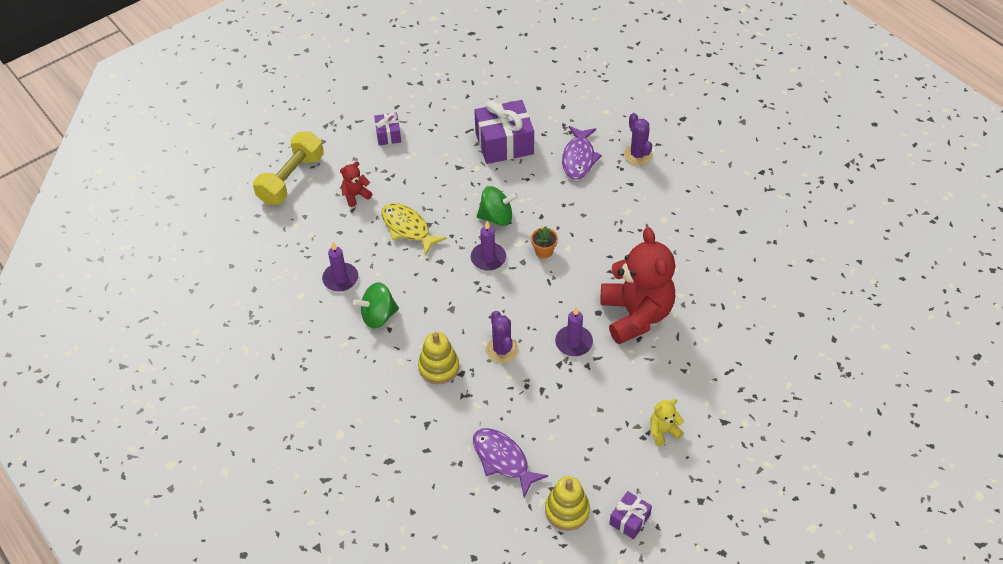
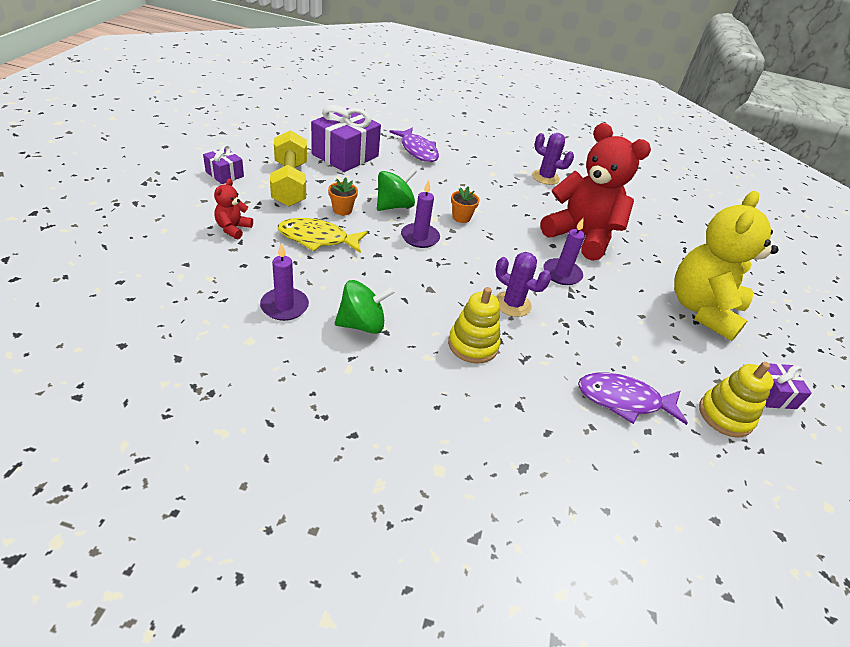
camera: 45 degrees left, 10 degrees down
yellow dumbbell [253,131,324,205] -> yellow dumbbell moved to [270,130,307,206]
green spinning top [353,282,399,329] -> green spinning top turned 135 degrees counterclockwise [335,280,395,334]
purple cactus [624,113,653,165] -> purple cactus moved to [532,133,574,185]
yellow teddy bear [650,399,684,446] -> yellow teddy bear [674,191,778,341], size x2.40
none -> orange flower pot [328,178,358,215]

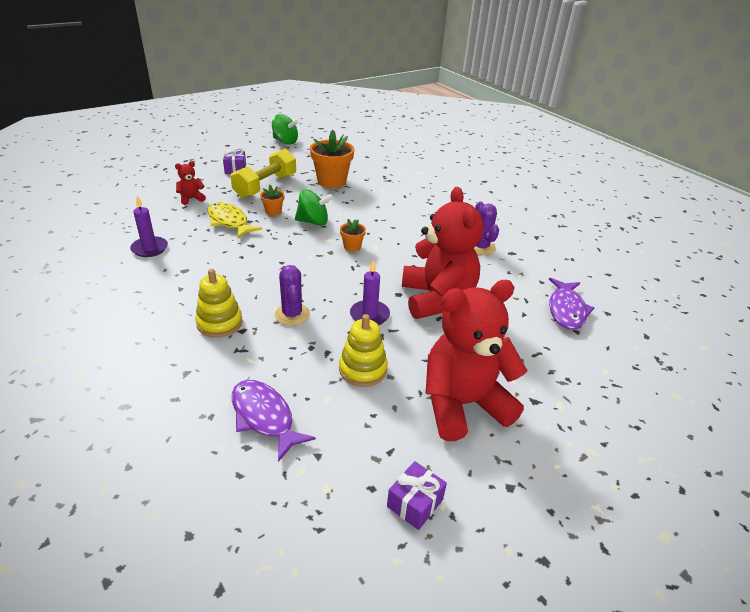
camera: 45 degrees right, 5 degrees down
purple gift [311,105,381,172] -> orange flower pot [310,130,354,188]
green spinning top [335,280,395,334] -> green spinning top moved to [272,114,298,145]
purple fish [389,128,439,162] -> purple fish moved to [549,278,594,330]
purple candle [401,180,440,248] -> none
yellow teddy bear [674,191,778,341] -> red teddy bear [425,280,527,441]
yellow stacking toy [699,362,774,438] -> yellow stacking toy moved to [339,314,388,387]

